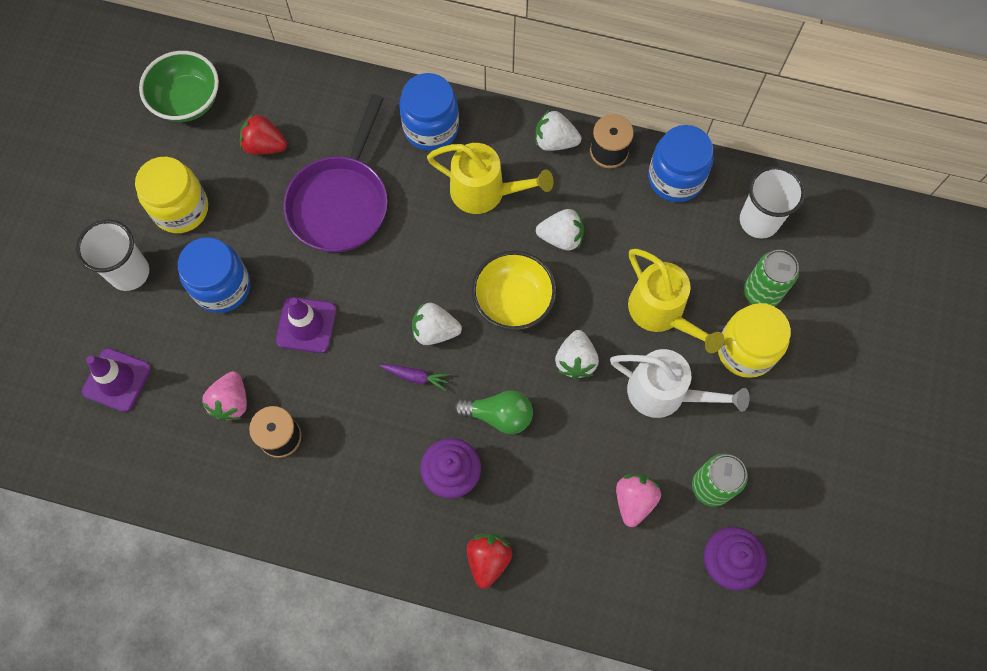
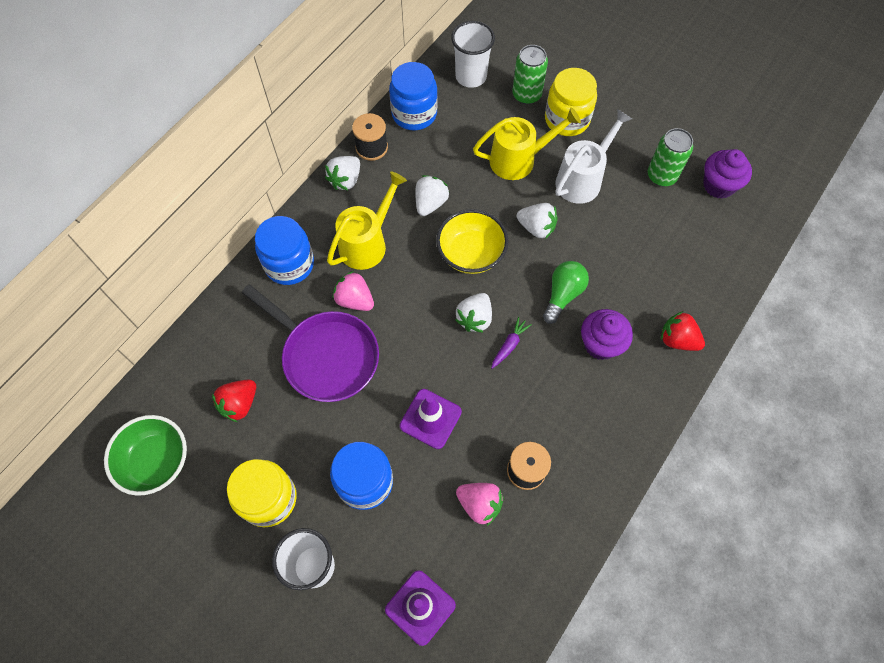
camera: 70 degrees left, 5 degrees down
pink strawberry [616,474,661,527] -> pink strawberry moved to [333,271,374,311]

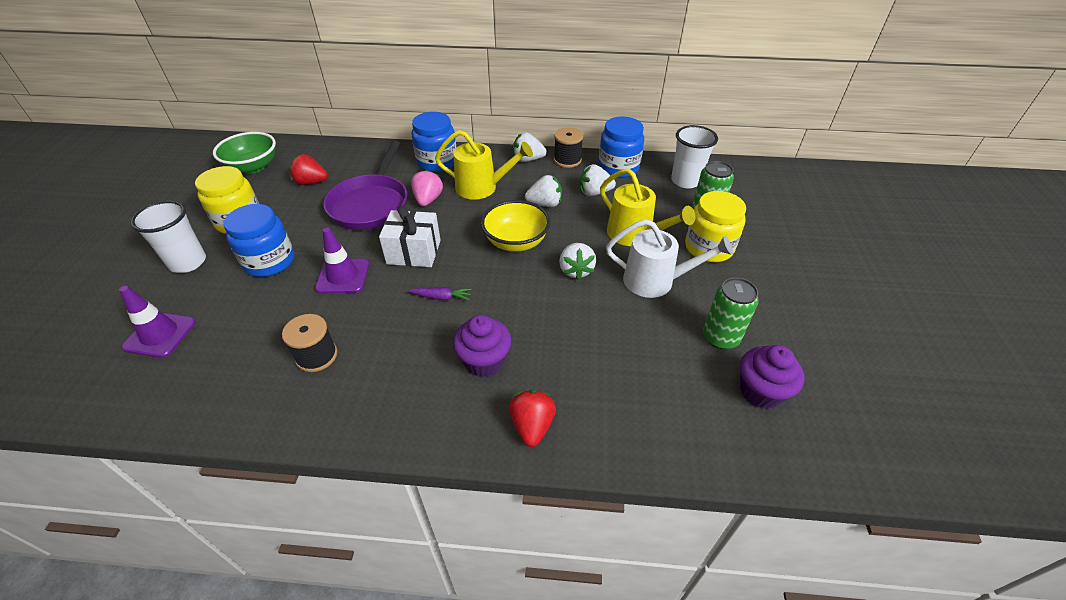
camera: 60 degrees right, 20 degrees down
white strawberry [455,293,492,333] -> white strawberry moved to [580,164,616,196]
pink strawberry [456,483,504,526] -> none
green light bulb [543,261,589,324] -> none
none -> white gift [379,205,441,267]

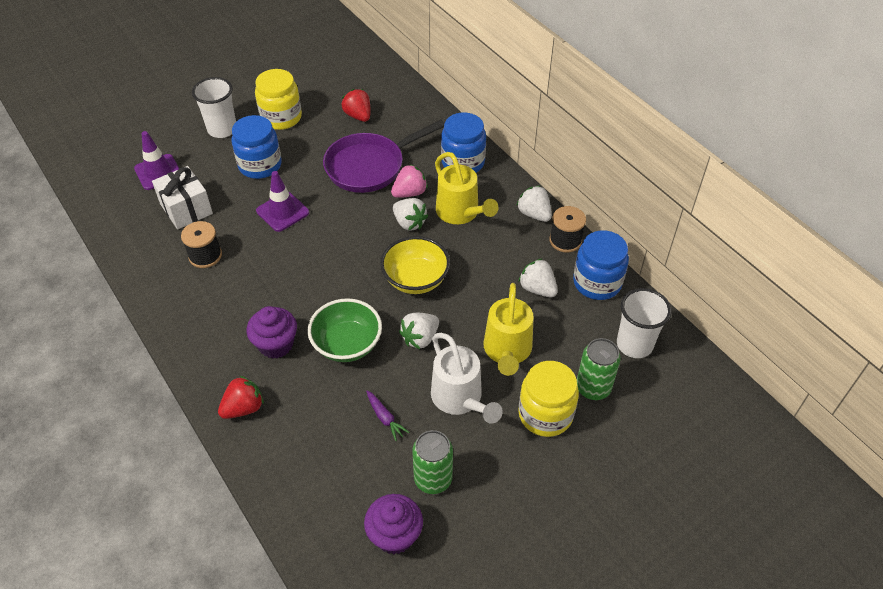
camera: 50 degrees right, 5 degrees up
green bowl [213,132,276,174] -> green bowl moved to [308,298,382,362]
white gift [379,205,441,267] -> white gift moved to [152,166,213,230]
purple carrot [408,287,472,301] -> purple carrot moved to [366,390,409,441]
white strawberry [525,175,562,207] -> white strawberry moved to [393,198,428,231]

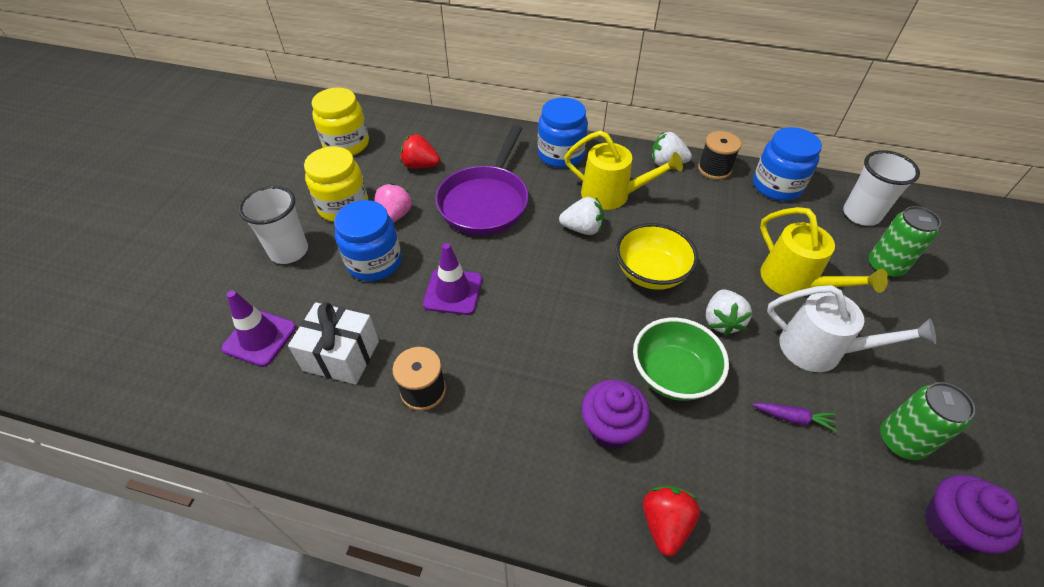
camera: 40 degrees left, 0 degrees up
pink strawberry [391,164,428,198] -> pink strawberry moved to [375,183,412,223]
white strawberry [518,258,558,297] -> none
yellow jar [518,361,579,437] -> yellow jar moved to [312,88,369,155]

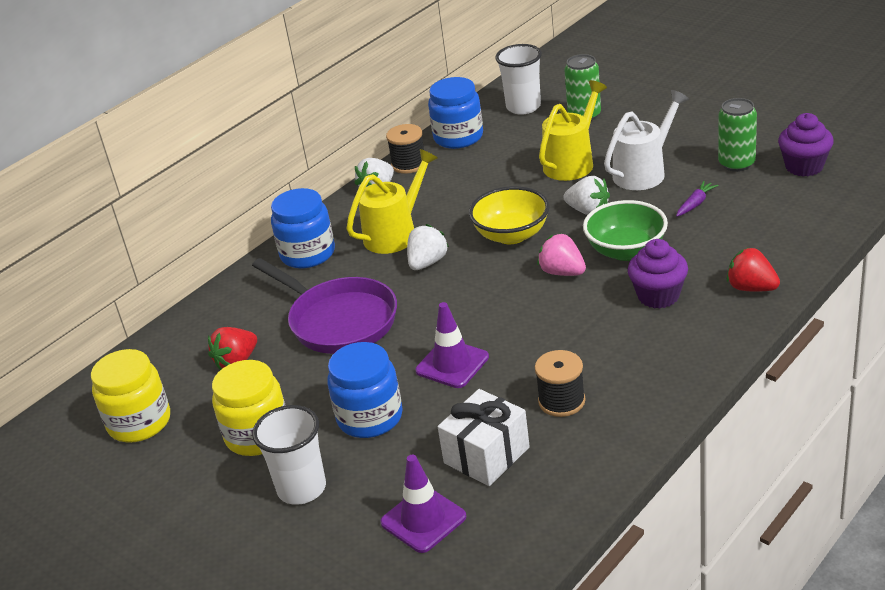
camera: 60 degrees left, 15 degrees down
pink strawberry [375,183,412,223] -> pink strawberry moved to [537,234,586,276]
yellow watering can [760,207,888,295] -> yellow watering can turned 45 degrees counterclockwise [539,80,607,181]

